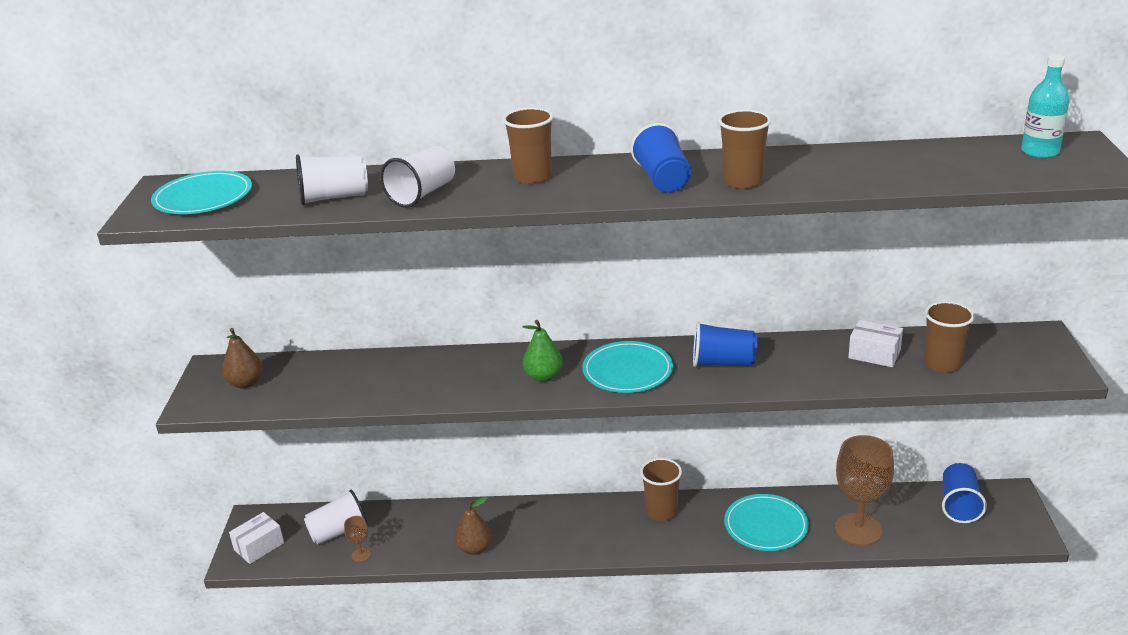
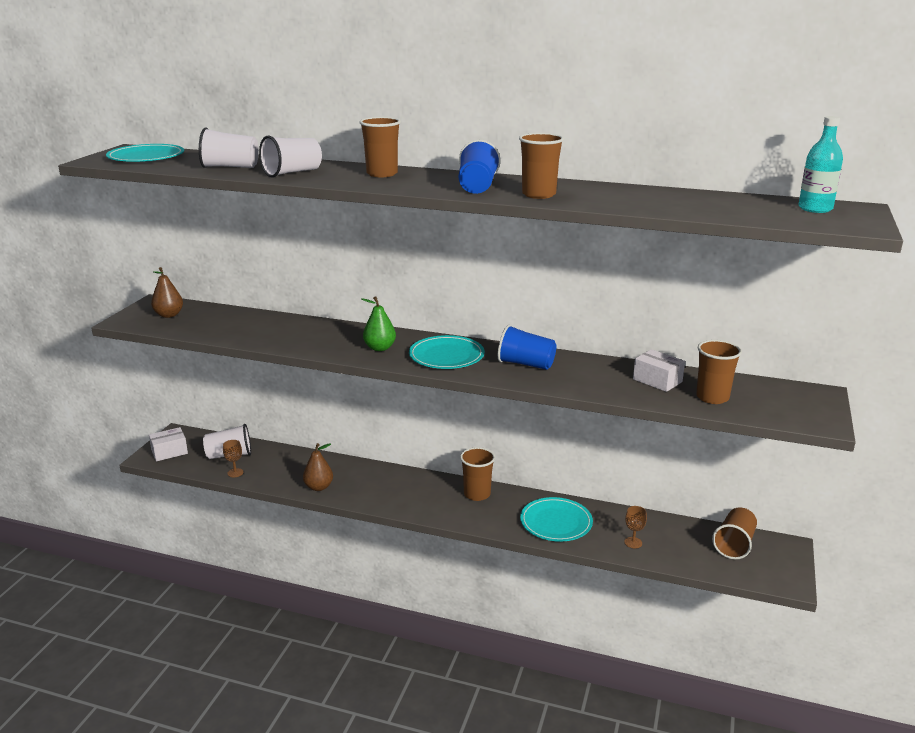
camera: 15 degrees right, 5 degrees down
brown goblet [835,435,894,546] -> brown goblet [624,506,647,548], size x0.43
blue cup [942,463,987,523] -> brown cup [712,507,757,559]

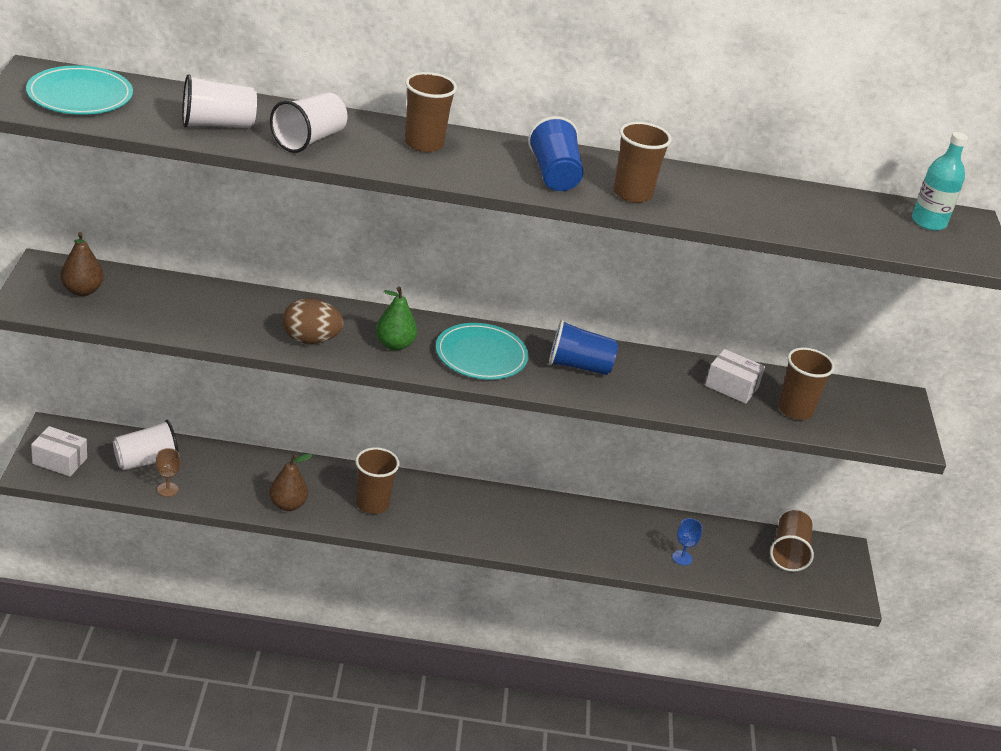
camera: 20 degrees left, 10 degrees up
white box [149,427,188,461] -> white box turned 60 degrees clockwise [31,426,87,477]
brown cup [460,447,495,501] -> brown cup moved to [355,447,400,514]
turquoise plate [520,497,593,542] -> none
brown goblet [624,506,647,548] -> blue goblet [672,518,703,565]
none -> brown egg [283,298,344,344]

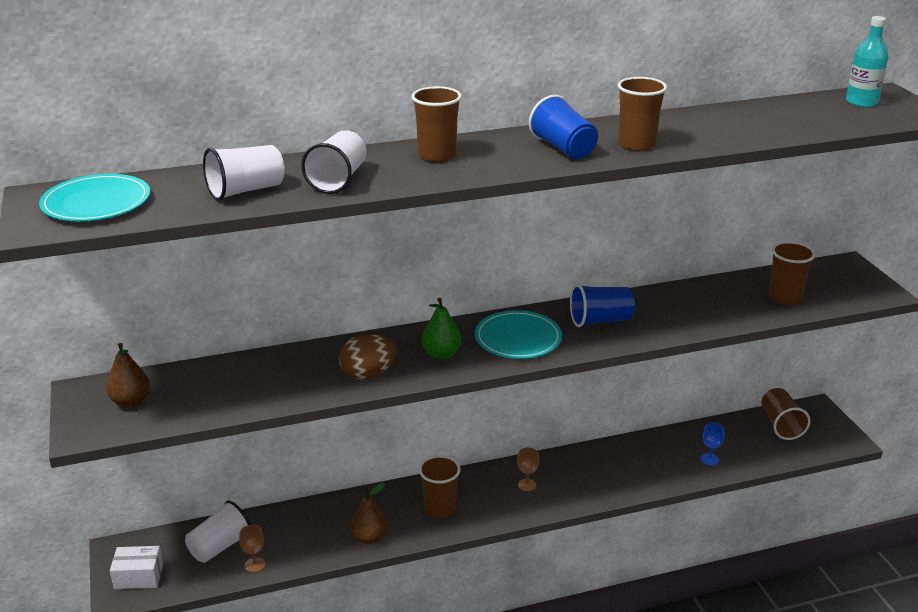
camera: 15 degrees left, 5 degrees down
white box [705,349,765,404] -> none
none -> brown goblet [517,447,539,491]

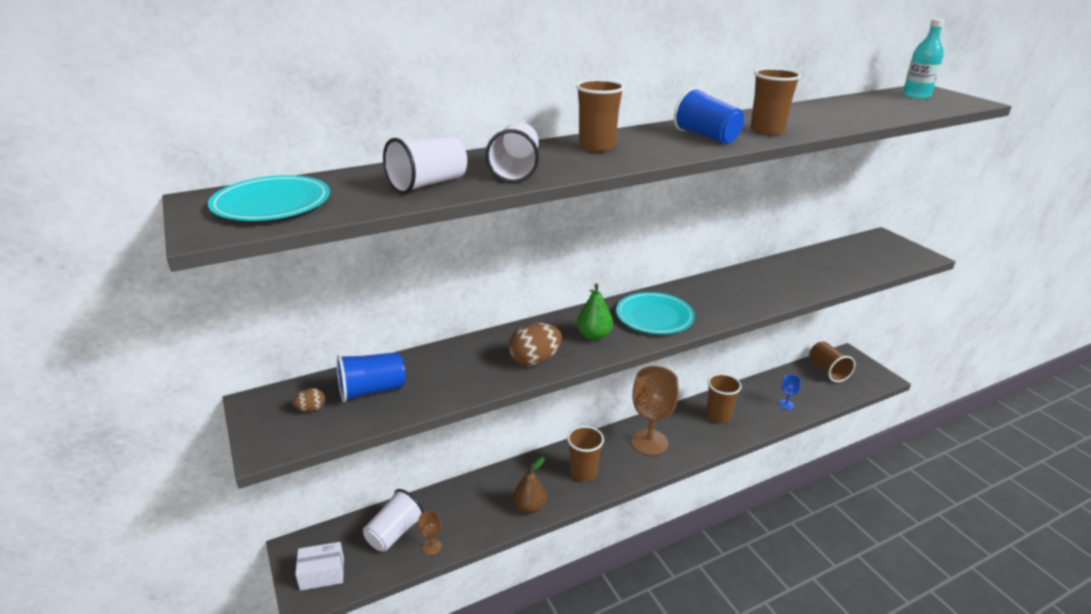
camera: 10 degrees left, 0 degrees up
brown pear [106,343,150,407] -> brown egg [293,388,325,412]
brown goblet [517,447,539,491] -> brown goblet [631,366,679,456], size x2.32
blue cup [570,284,635,327] -> blue cup moved to [336,352,405,402]
brown cup [769,241,815,305] -> brown cup moved to [706,374,742,424]

